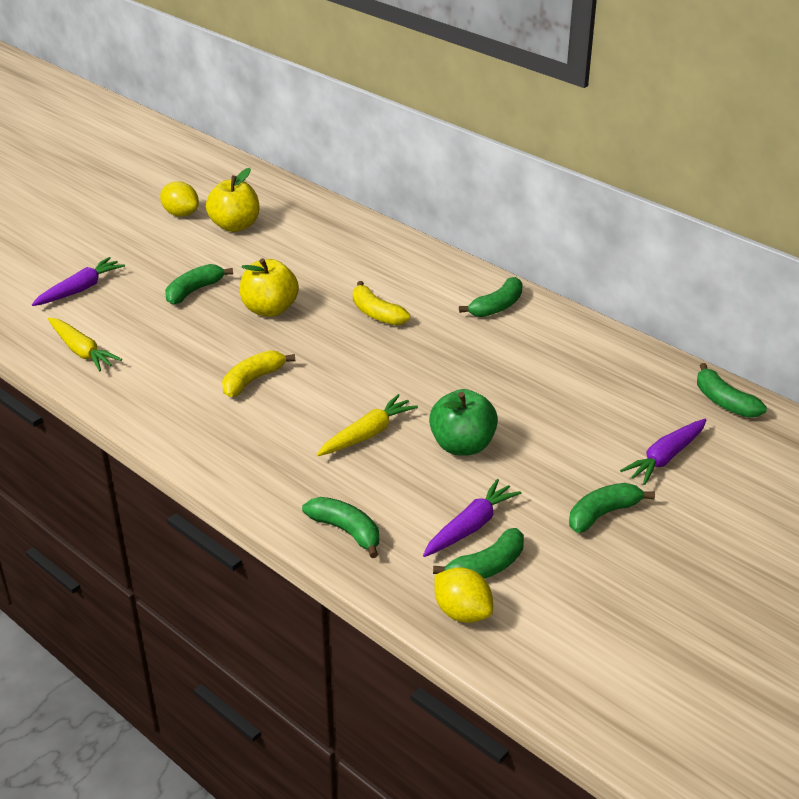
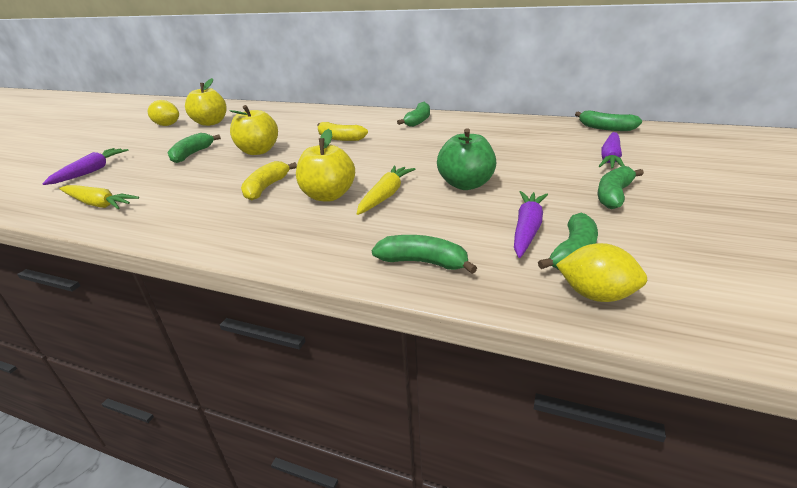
camera: 20 degrees left, 5 degrees down
none -> yellow apple [296,129,355,202]

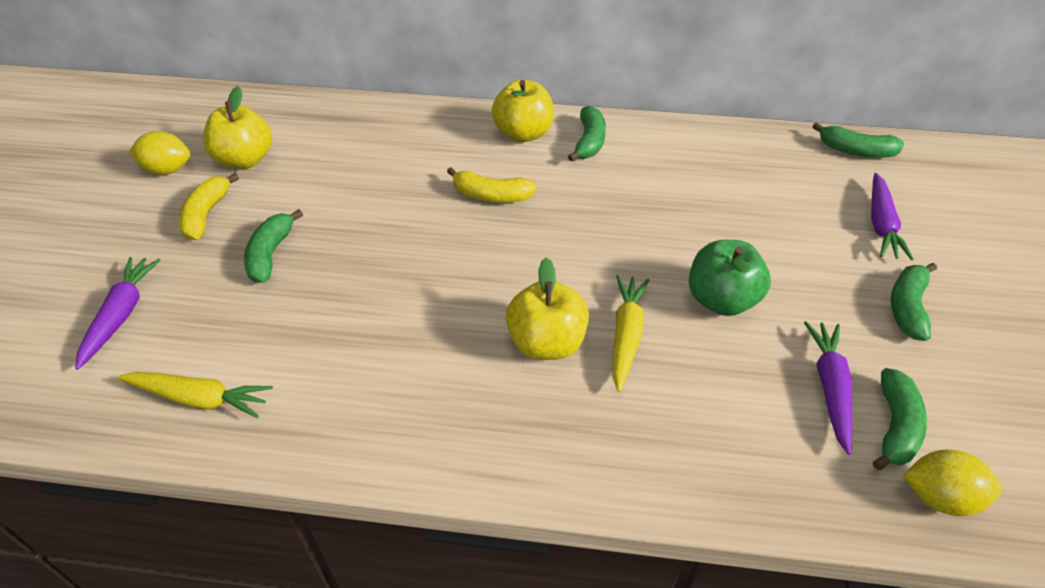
camera: 15 degrees left, 15 degrees up
yellow apple [230,105,278,155] -> yellow apple moved to [492,80,554,142]
yellow banana [241,161,297,200] -> yellow banana moved to [178,173,239,240]
green banana [372,235,477,274] -> none

